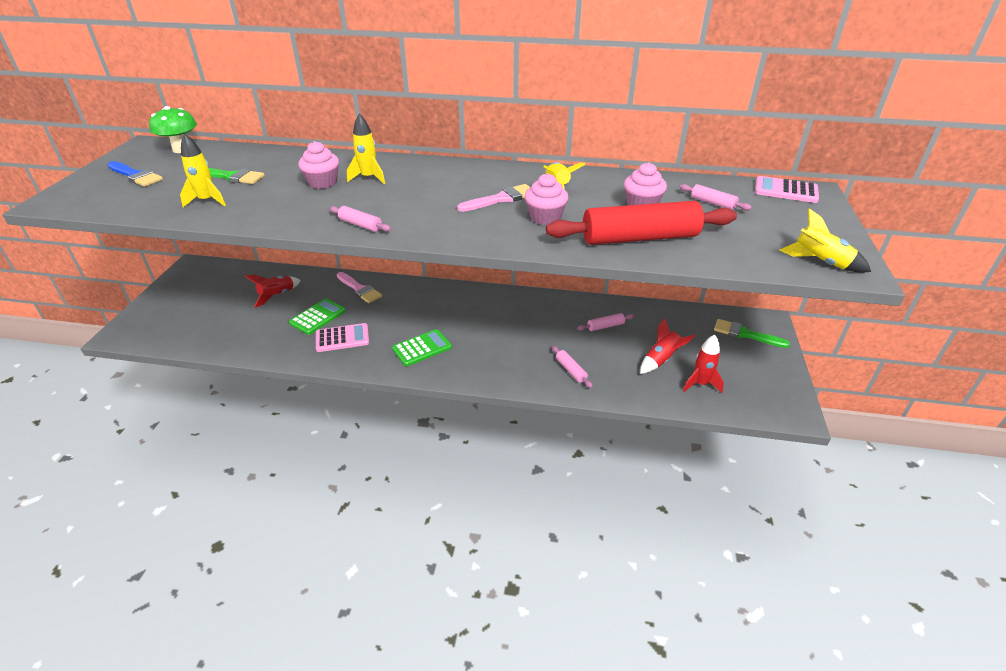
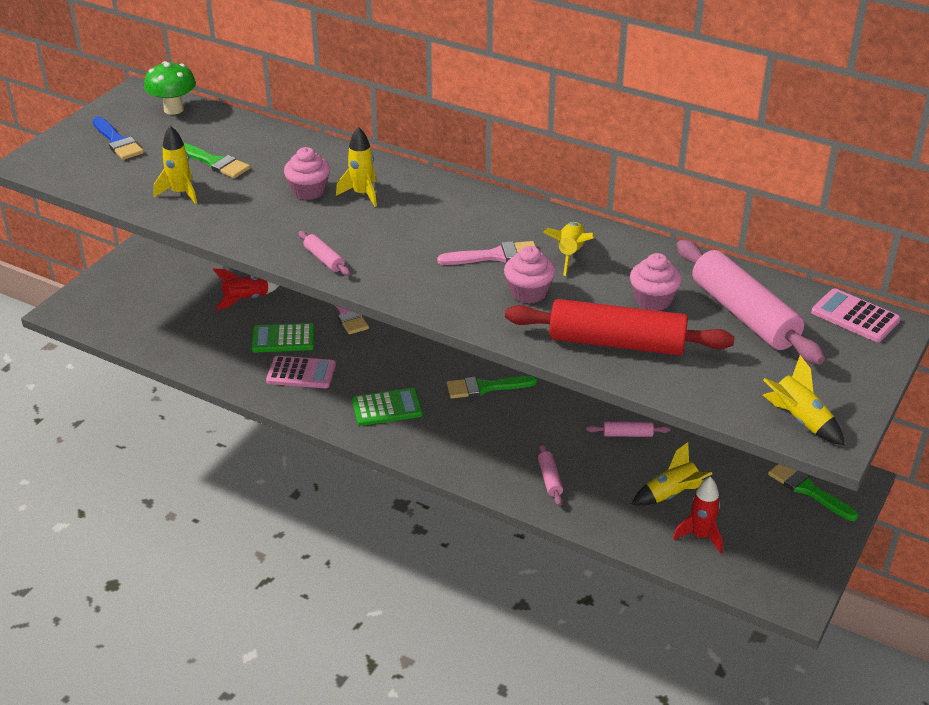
camera: 20 degrees right, 0 degrees up
green calculator [289,298,346,335] -> green calculator turned 150 degrees counterclockwise [251,323,315,352]
red rocket [640,318,695,374] -> yellow rocket [632,442,712,506]
pink rolling pin [679,184,752,211] -> pink rolling pin [677,240,825,365], size x2.33
none -> green brush [447,376,537,399]

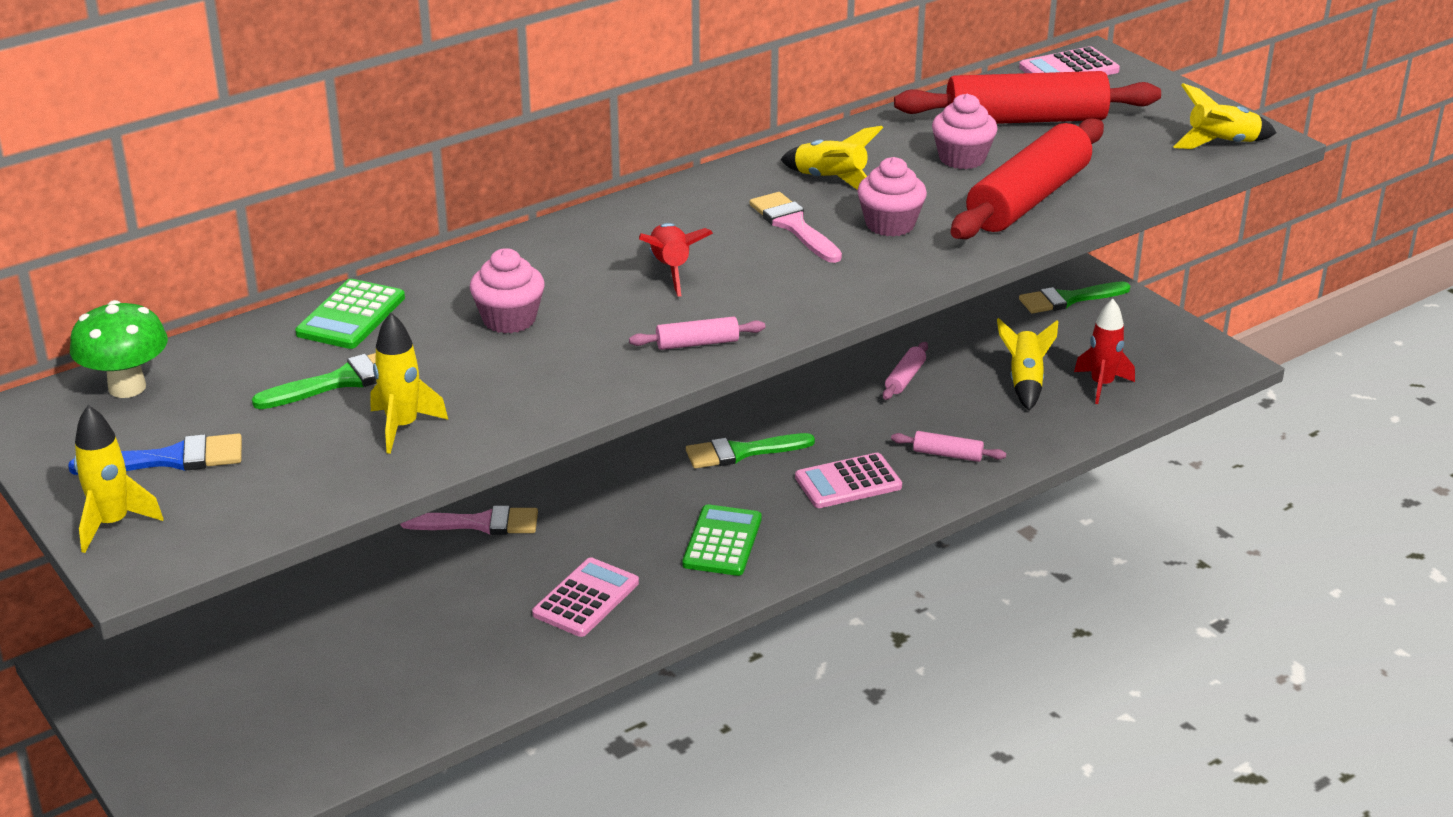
camera: 65 degrees left, 5 degrees down
red rocket [212,268,279,310] -> red rocket moved to [639,223,713,297]
green calculator [251,323,315,352] -> green calculator moved to [295,279,405,349]
yellow rocket [336,126,377,207] -> yellow rocket moved to [74,405,164,553]
pink brush [437,241,536,265] -> pink brush turned 45 degrees counterclockwise [750,192,842,263]
green brush [447,376,537,399] -> green brush turned 60 degrees clockwise [686,433,815,469]
pink rolling pin [677,240,825,365] -> red rolling pin [894,71,1161,124]
none -> pink calculator [795,453,902,508]

